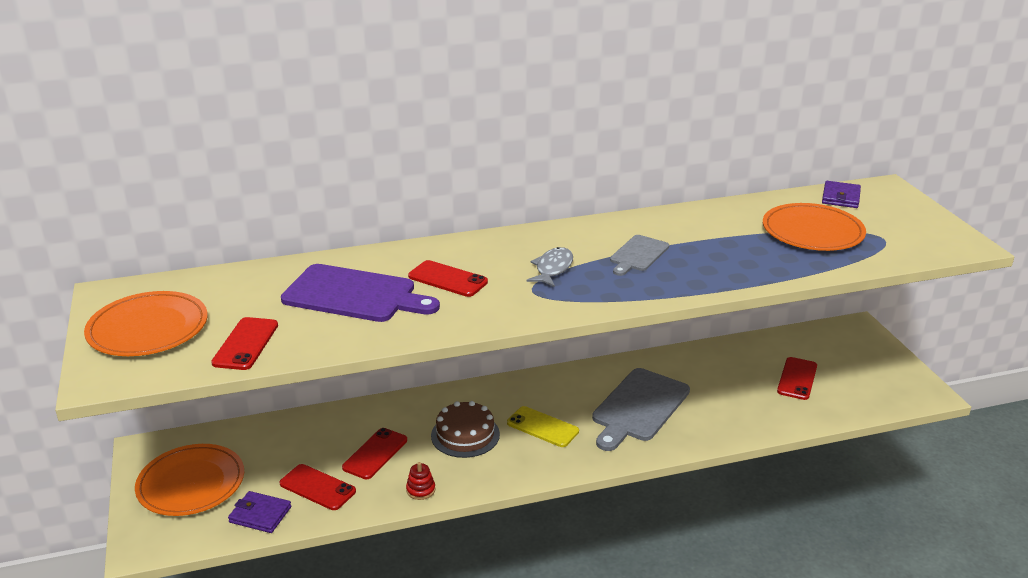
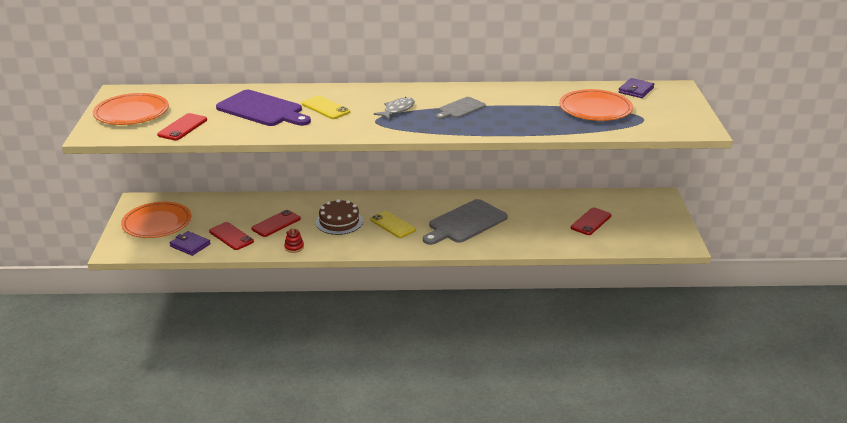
camera: 15 degrees right, 0 degrees up
red phone [408,260,488,297] -> yellow phone [302,96,350,119]

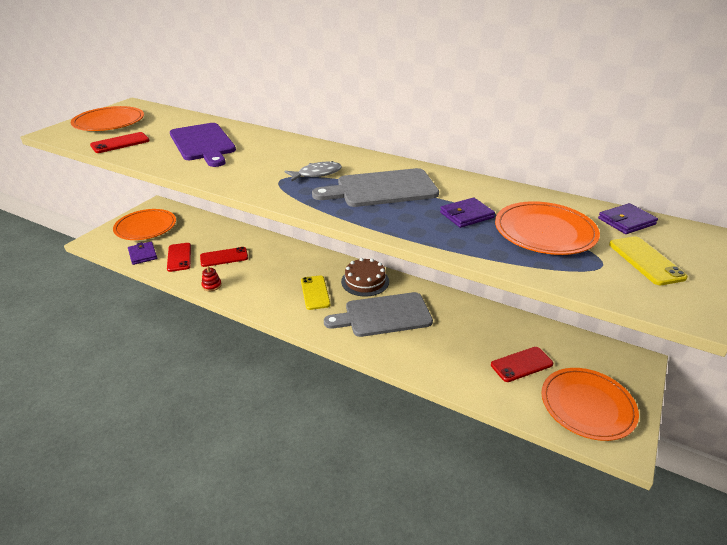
camera: 30 degrees right, 5 degrees up
yellow phone [302,96,350,119] -> yellow phone moved to [609,236,688,285]
brown cake [316,199,363,235] -> brown cake moved to [341,258,389,297]
grey cutting board [436,97,486,119] -> grey cutting board [312,168,439,207], size x1.79
none -> purple wallet [440,198,495,228]
none -> orange plate [541,368,639,441]

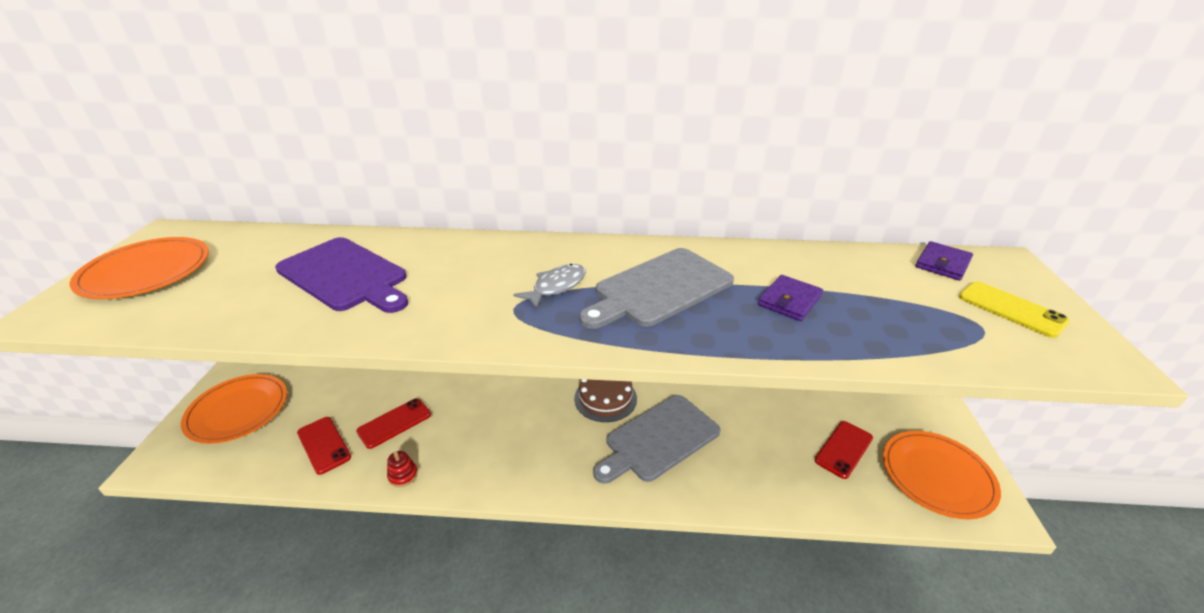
camera: 25 degrees left, 0 degrees up
red phone [90,132,150,153] -> none
purple wallet [128,241,157,265] -> none
yellow phone [301,275,331,310] -> none
orange plate [495,201,600,255] -> none

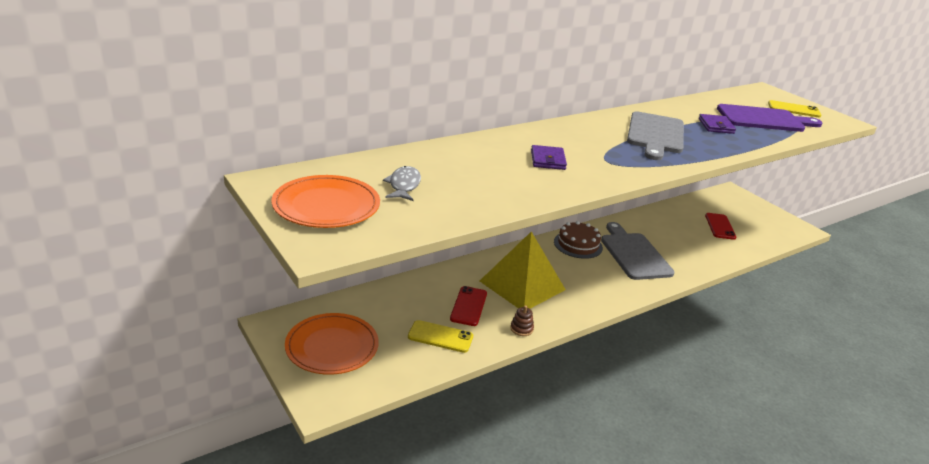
camera: 40 degrees left, 5 degrees down
purple cutting board [275,237,408,313] -> purple cutting board moved to [717,104,822,132]
red phone [297,417,351,475] -> yellow phone [408,320,473,353]
red stacking toy [387,451,418,487] -> brown stacking toy [510,306,534,336]
grey fish [513,264,586,309] -> grey fish moved to [383,166,421,201]
grey cutting board [593,395,721,484] -> grey cutting board turned 150 degrees clockwise [601,222,675,280]
orange plate [883,431,1001,519] -> none
purple wallet [915,241,973,281] -> purple wallet moved to [531,145,567,170]
none -> yellow pyramid [480,232,566,309]

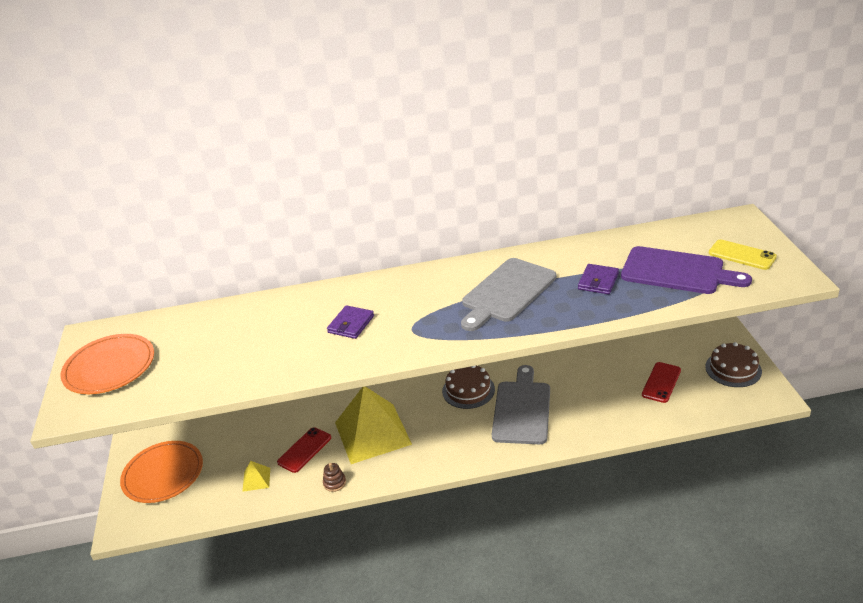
camera: 30 degrees right, 5 degrees up
grey fish [383,166,421,201] -> none
yellow phone [408,320,473,353] -> yellow pyramid [242,461,270,492]
none -> brown cake [705,342,762,387]

